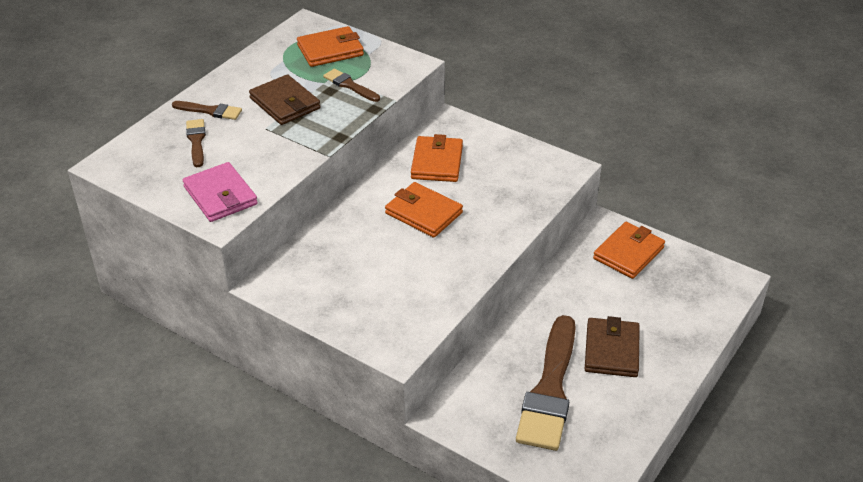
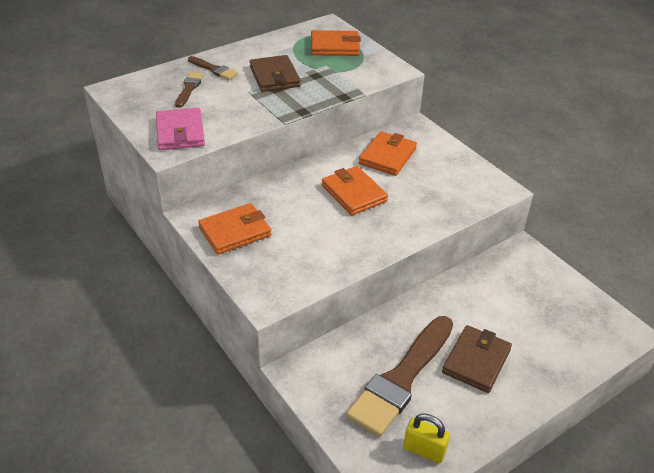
camera: 20 degrees right, 0 degrees up
brown brush [323,68,380,102] -> none
orange wallet [593,222,665,279] -> orange wallet moved to [198,203,271,255]
none -> yellow padlock [403,414,450,463]

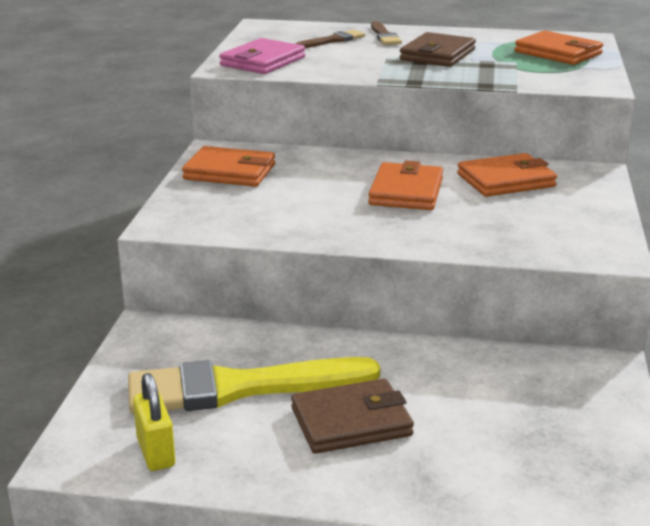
camera: 45 degrees right, 15 degrees down
brown brush [346,316,453,437] -> yellow brush [128,357,381,414]

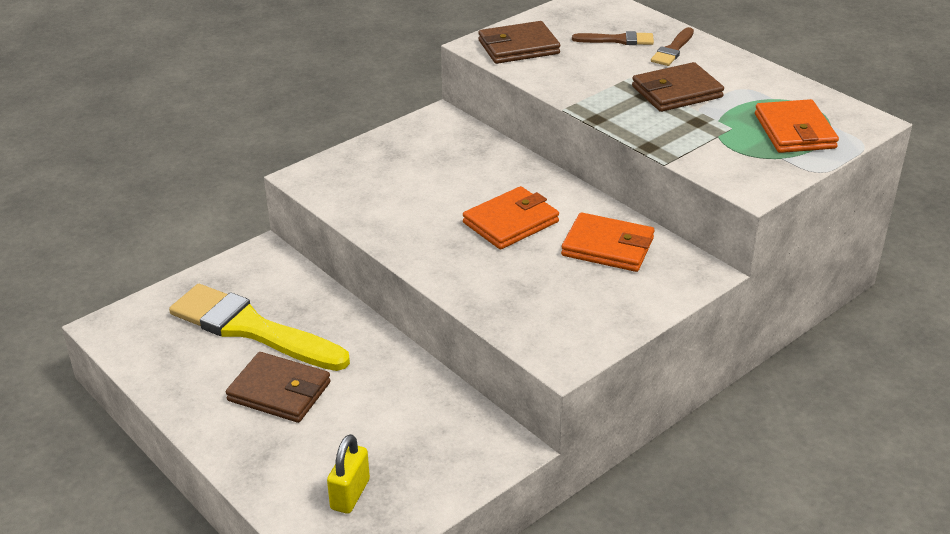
camera: 40 degrees right, 10 degrees up
yellow padlock [133,373,175,471] -> yellow padlock moved to [327,434,370,514]
orange wallet [182,146,275,187] -> none
pink wallet [219,38,305,74] -> brown wallet [478,21,560,64]

